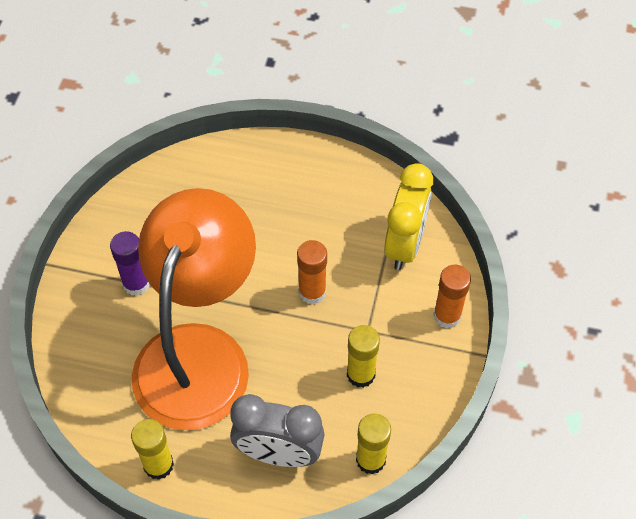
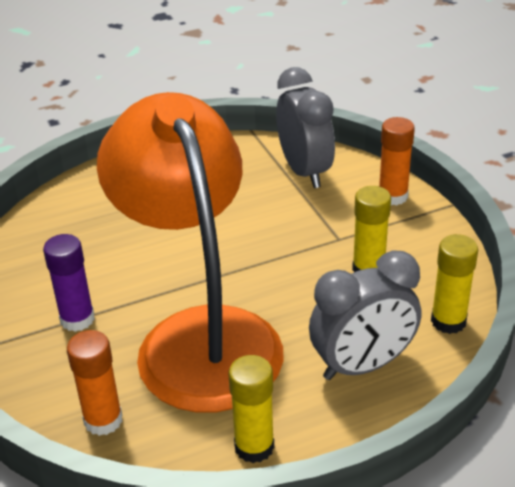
camera: 35 degrees left, 20 degrees down
orange glue stick [297,240,327,304] -> orange glue stick moved to [67,330,122,436]
yellow clock [384,163,433,270] -> grey clock [276,67,335,188]

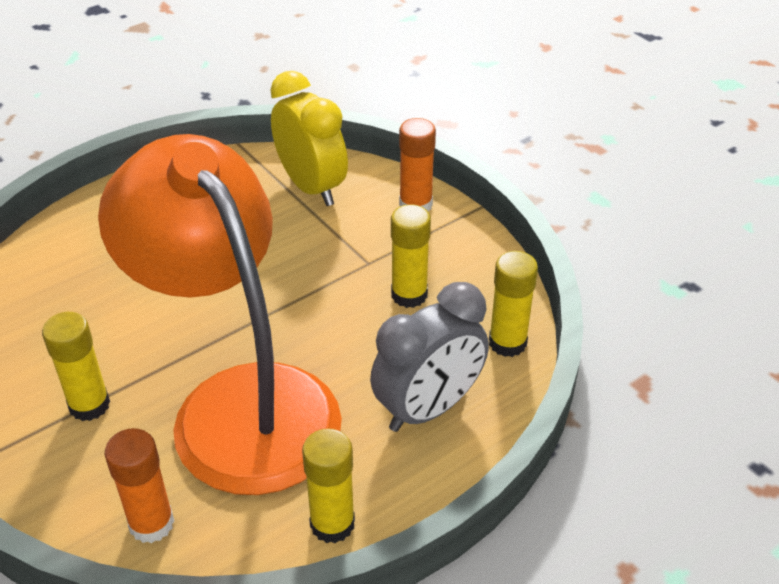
camera: 15 degrees left, 5 degrees up
purple glue stick [43,234,95,332] -> yellow glue stick [42,312,110,421]
grey clock [276,67,335,188] -> yellow clock [271,71,348,206]

